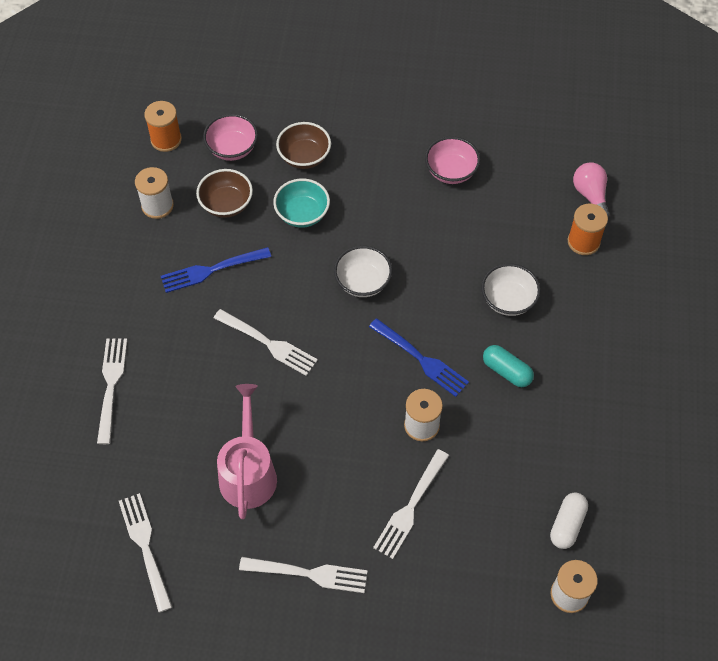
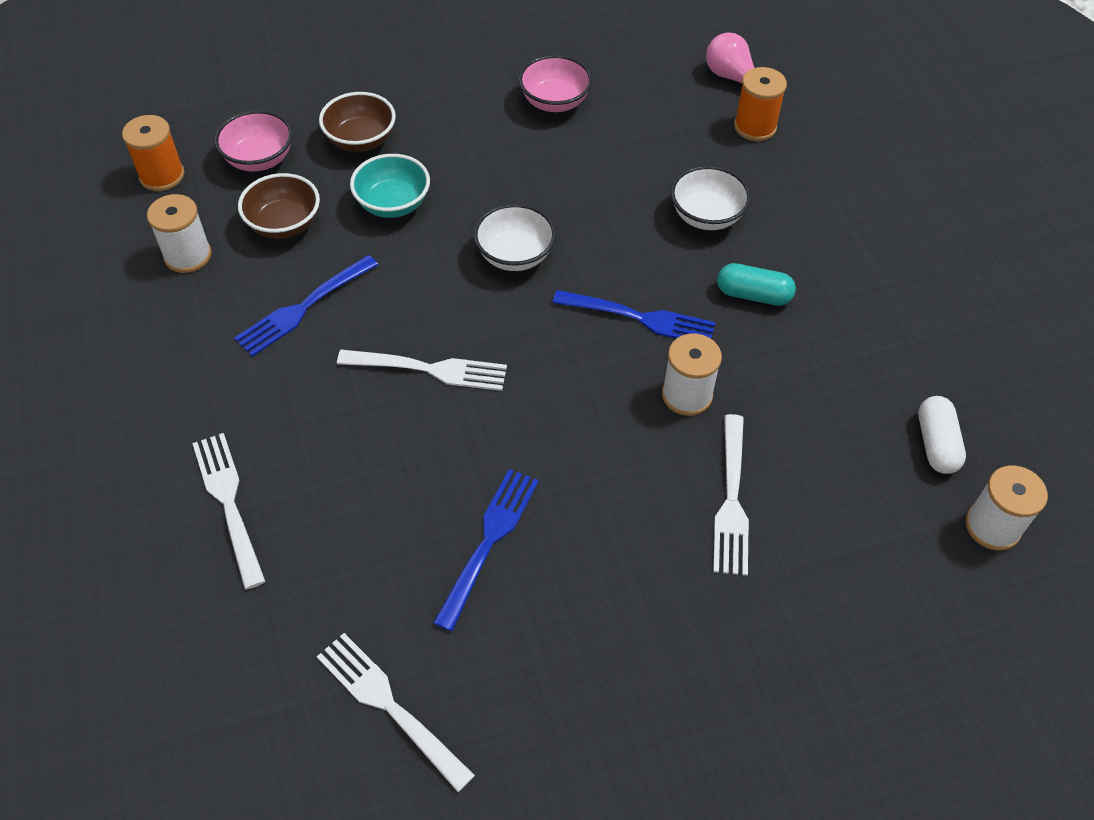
camera: 25 degrees left, 5 degrees down
pink watering can [217,384,277,519] -> blue fork [433,469,539,631]
white fork [239,557,368,593] -> none

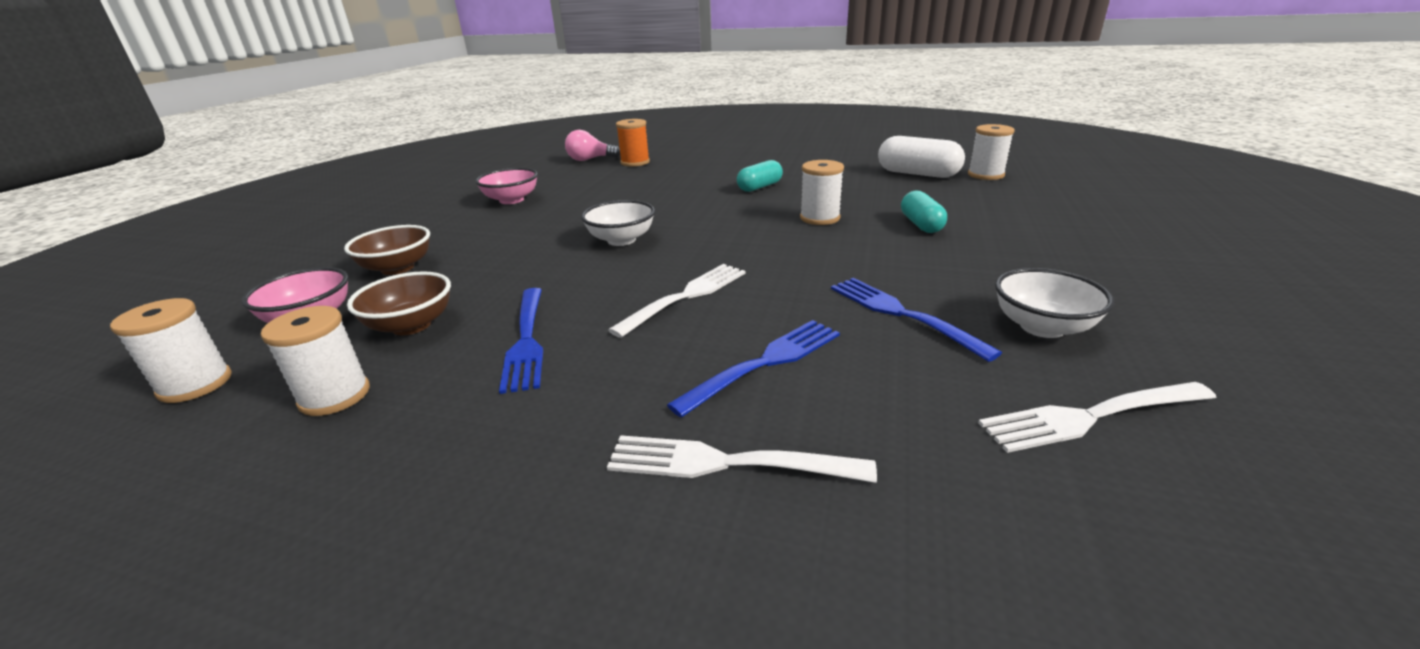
camera: 55 degrees left, 25 degrees down
orange spool [122,115,184,191] -> white spool [110,298,232,403]
turquoise bowl [350,154,430,218] -> none
blue fork [552,290,716,339] -> blue fork moved to [667,320,840,418]
white bowl [671,165,751,230] -> white bowl moved to [995,268,1114,338]
white fork [713,414,749,576] -> turquoise capsule [901,190,947,233]
white capsule [918,396,966,474] -> white capsule [878,136,965,178], size x1.53

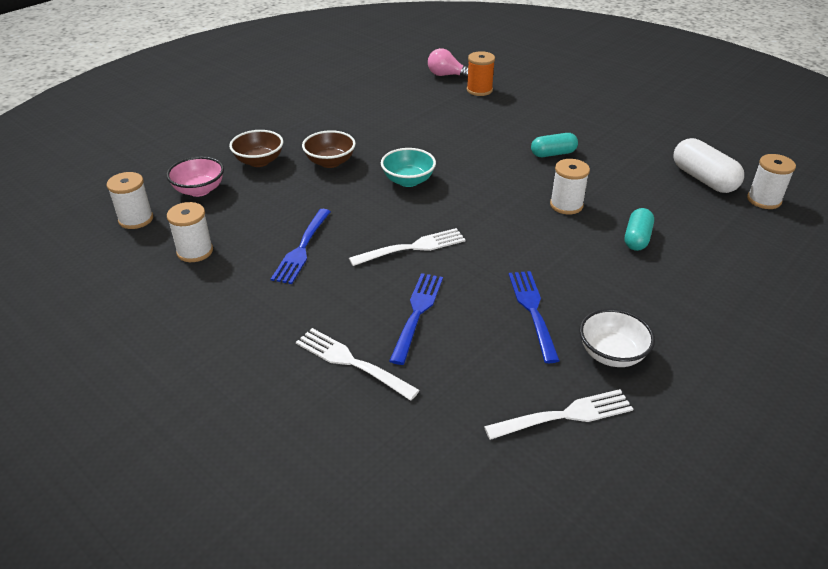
camera: 25 degrees right, 10 degrees up
brown bowl [347,271,451,335] -> brown bowl moved to [302,130,356,168]
pink bowl [475,168,538,204] -> none
white bowl [581,200,655,246] -> turquoise bowl [381,148,436,187]
blue fork [667,320,840,418] -> blue fork turned 60 degrees counterclockwise [389,273,443,365]
white fork [978,382,1217,453] -> white fork turned 150 degrees clockwise [484,389,633,440]

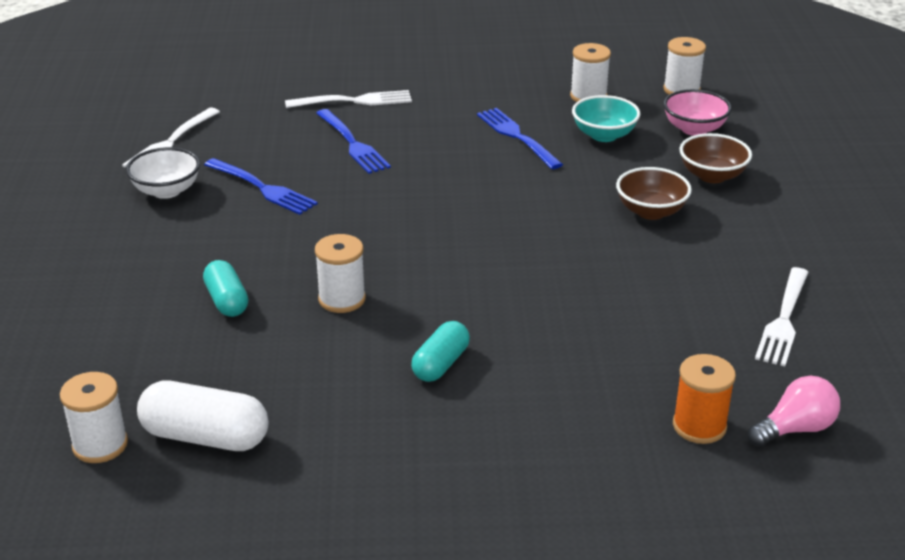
camera: 135 degrees right, 5 degrees down
white fork [349,228,466,266] -> white fork moved to [755,267,808,366]
turquoise bowl [381,148,436,187] -> turquoise bowl moved to [572,95,640,142]

